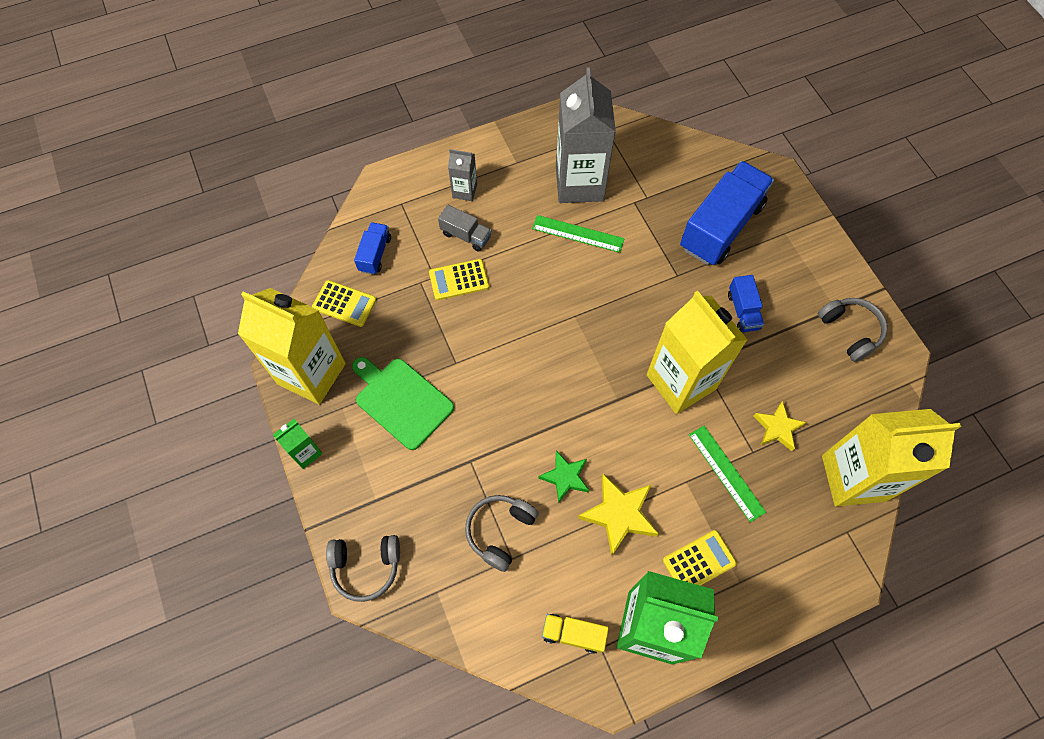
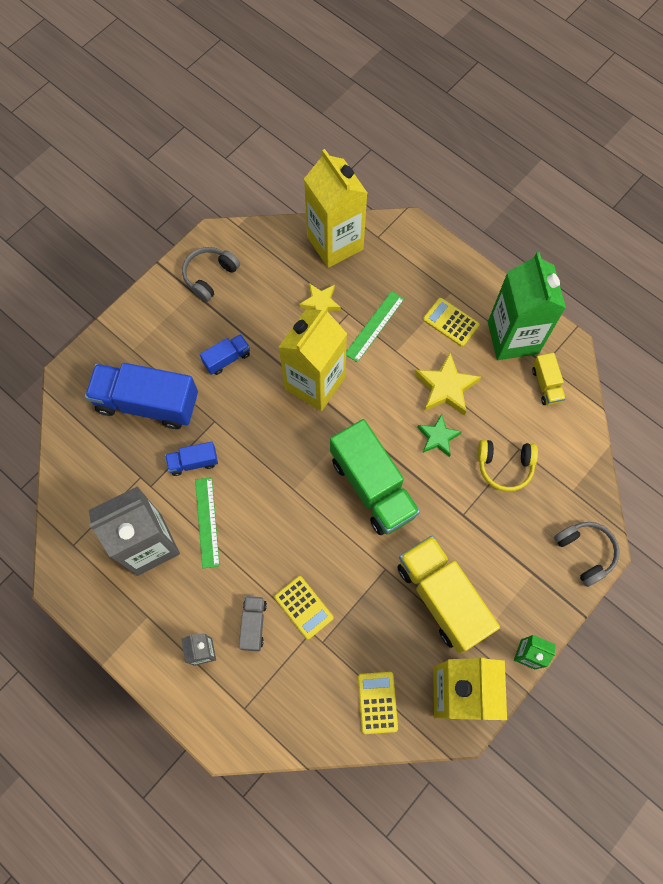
camera: 115 degrees left, 5 degrees up
green cutting board [352,357,454,450] -> yellow truck [397,535,500,654]
blue truck [354,222,391,275] -> blue truck moved to [165,442,218,476]
grey headphones [465,495,539,572] -> yellow headphones [477,440,538,492]
none -> green truck [330,419,420,535]

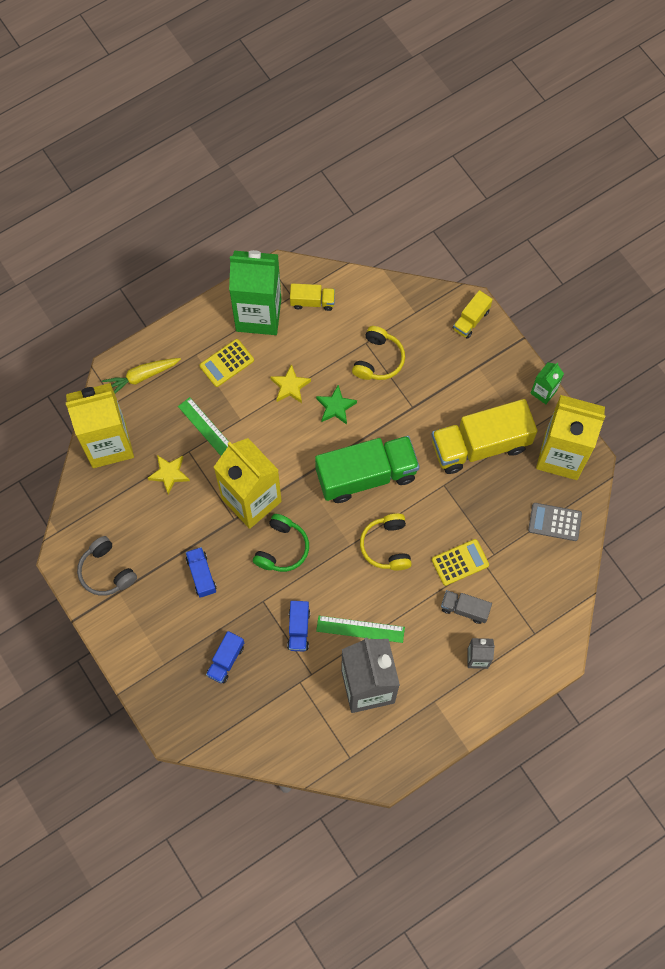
camera: 75 degrees left, 0 degrees up
blue truck [85,363,198,429] -> blue truck [206,631,244,683], size x0.47
yellow calculator [358,672,398,734] -> grey calculator [528,503,582,541]
yellow star [415,353,481,416] -> yellow star [270,364,311,403], size x0.66
grey headphones [554,522,619,587] -> yellow truck [453,290,493,339]
none -> yellow carrot [102,358,181,393]
none -> green headphones [253,514,309,572]
none -> yellow headphones [360,513,412,571]

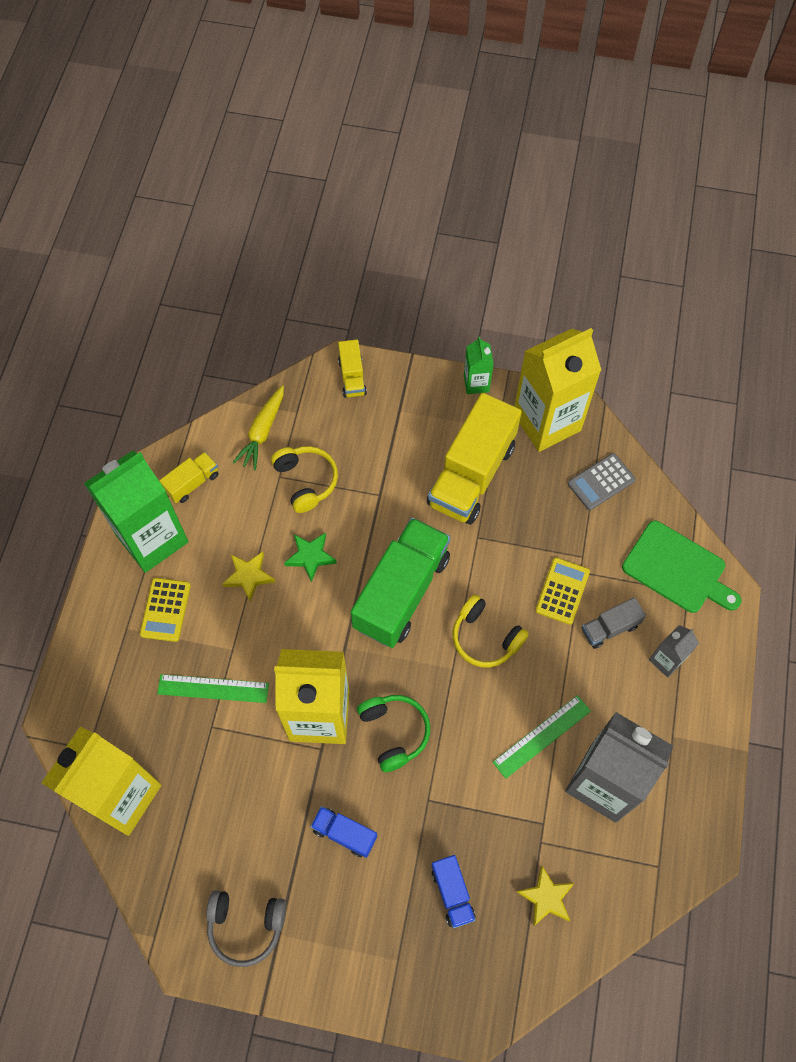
camera: 45 degrees left, 5 degrees down
yellow carrot [102,358,181,393] -> yellow carrot moved to [232,385,284,471]
yellow star [148,455,190,495] -> yellow star moved to [517,866,574,926]
blue truck [287,601,310,652] -> none
none -> green cutting board [622,521,742,613]

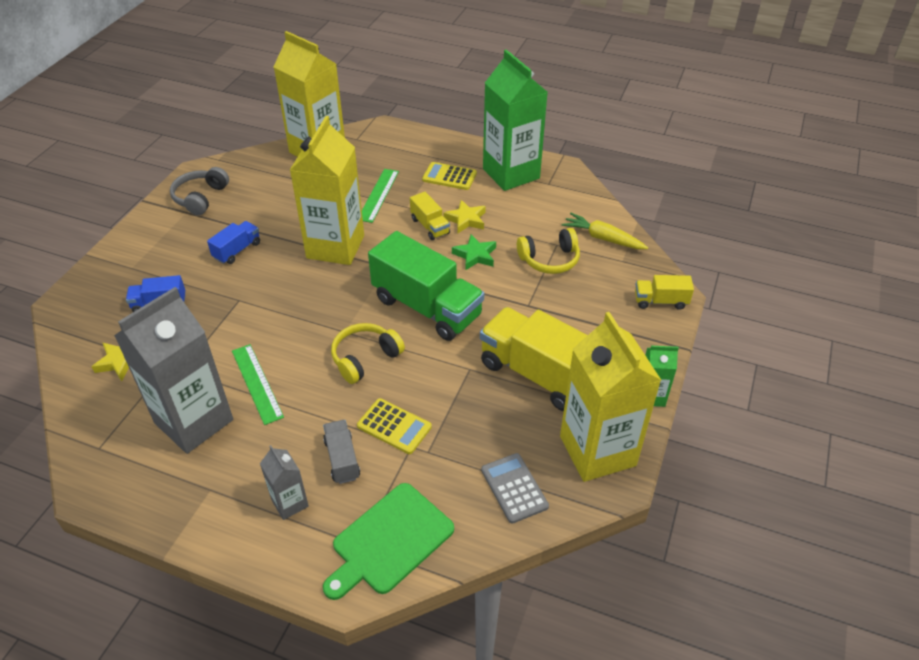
camera: 100 degrees right, 20 degrees down
yellow truck [159,452,219,503] -> yellow truck moved to [410,192,450,240]
green headphones [357,695,430,772] -> none

